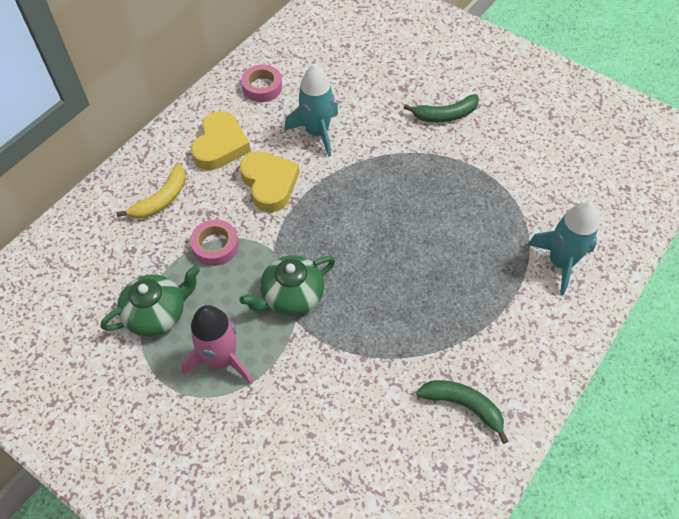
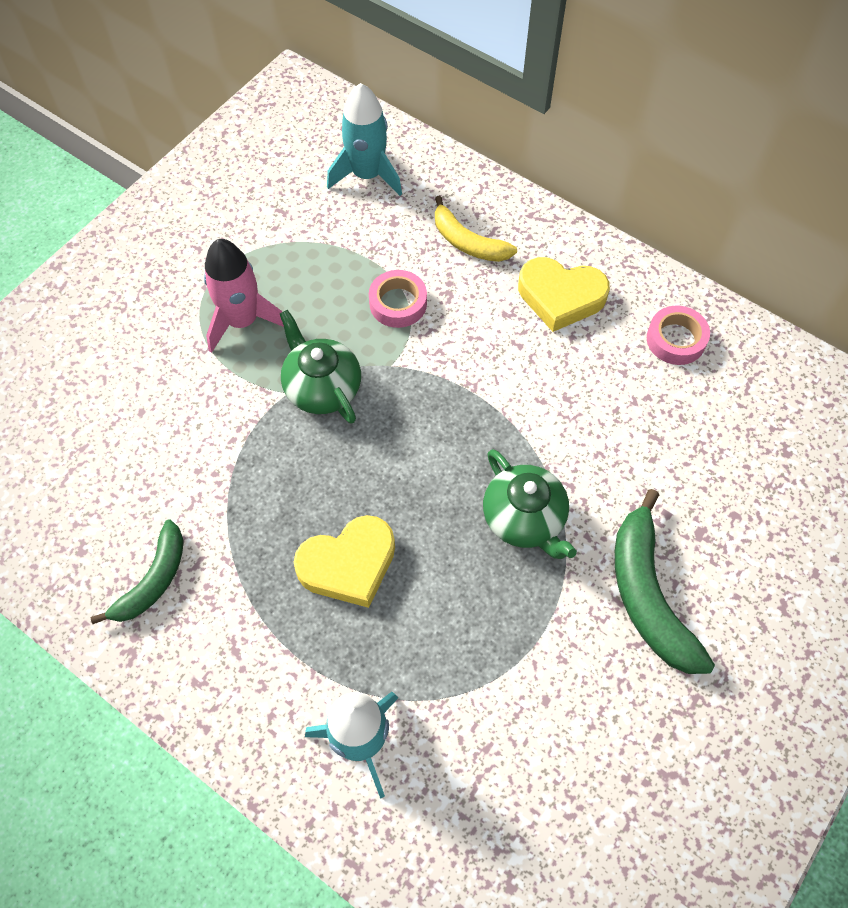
camera: 90 degrees right, 5 degrees up
green teapot [101,265,200,337] -> green teapot moved to [483,449,577,559]
yellow heart [239,151,299,212] -> yellow heart moved to [294,515,395,608]
turquoise rocket [284,64,338,157] -> turquoise rocket moved to [327,83,402,196]
green banana [404,94,479,122] -> green banana [615,489,715,674], size x1.53

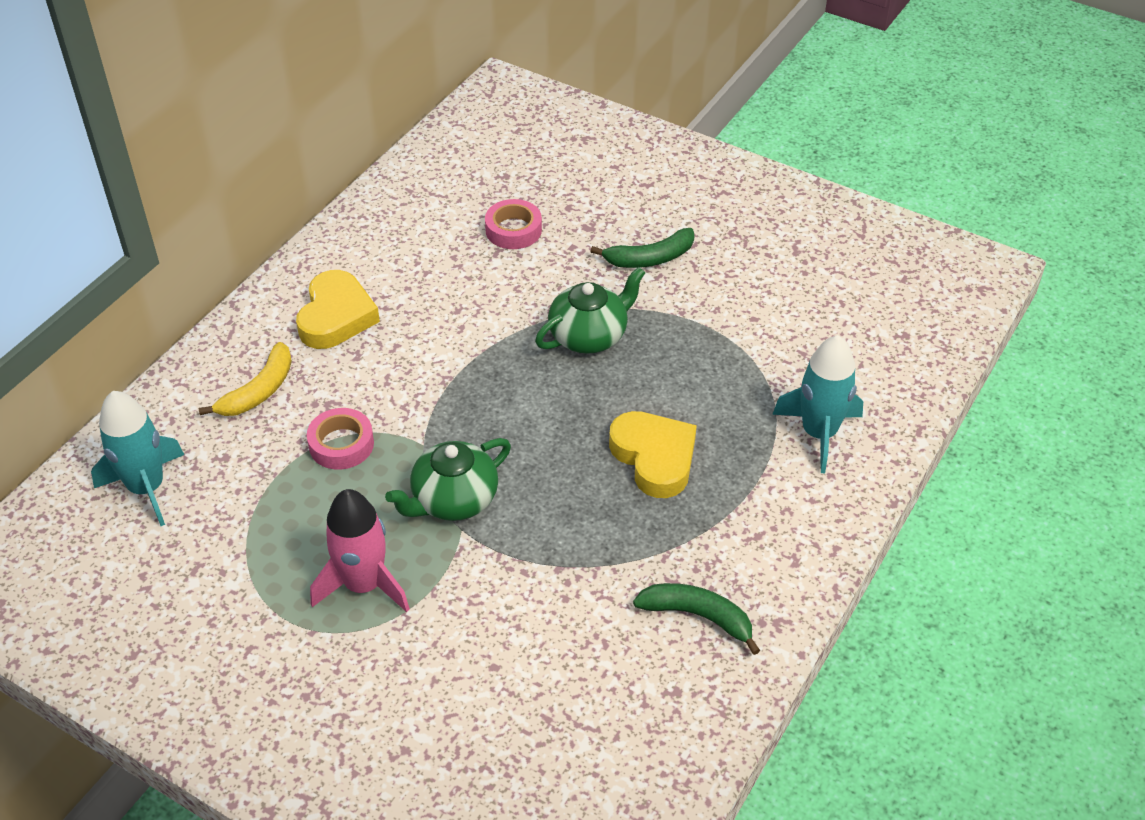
camera: 95 degrees left, 15 degrees down
green banana [615,489,715,674] -> green banana [590,228,695,268], size x0.65
pink tape [647,306,710,365] -> pink tape moved to [485,199,542,249]

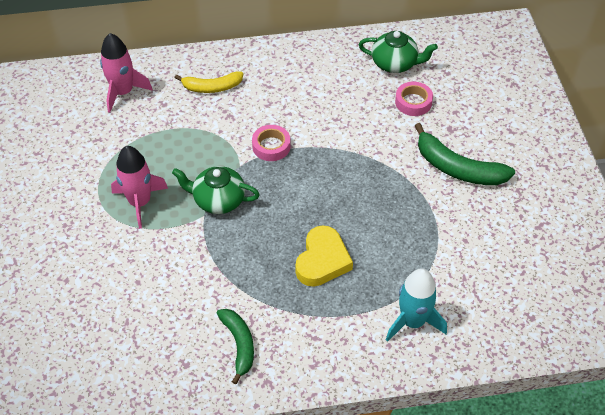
camera: 50 degrees right, 5 degrees up
turquoise rocket [91,391,184,526] -> pink rocket [100,33,153,113]
yellow heart [296,270,380,349] -> none
pink tape [307,408,374,470] -> pink tape moved to [252,125,291,161]
green teapot [535,267,645,354] -> green teapot moved to [359,31,438,73]
green banana [590,228,695,268] -> green banana [415,123,515,185], size x1.53

